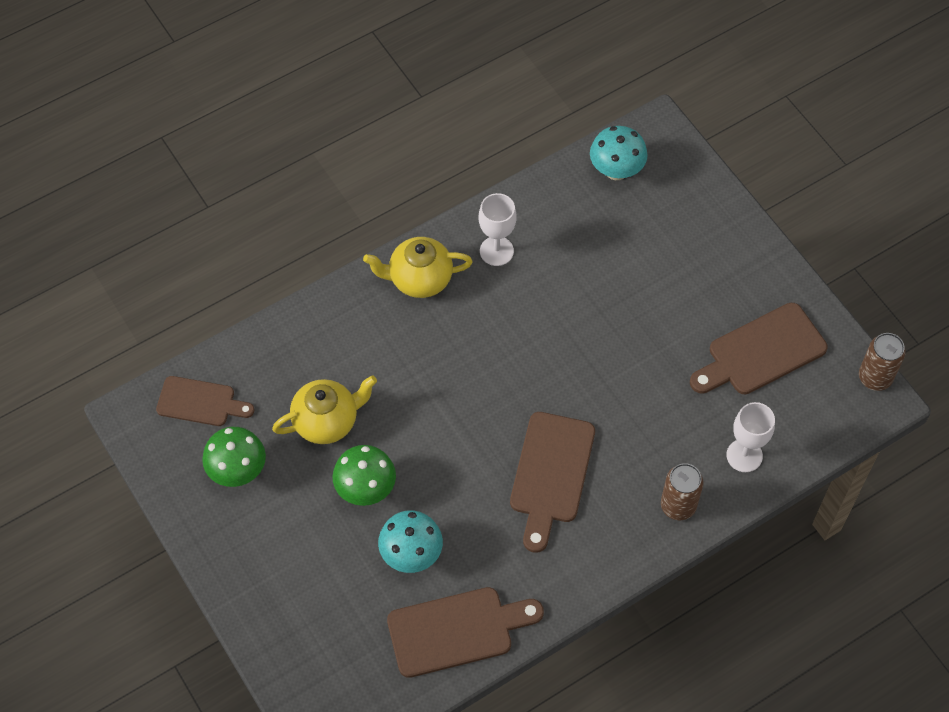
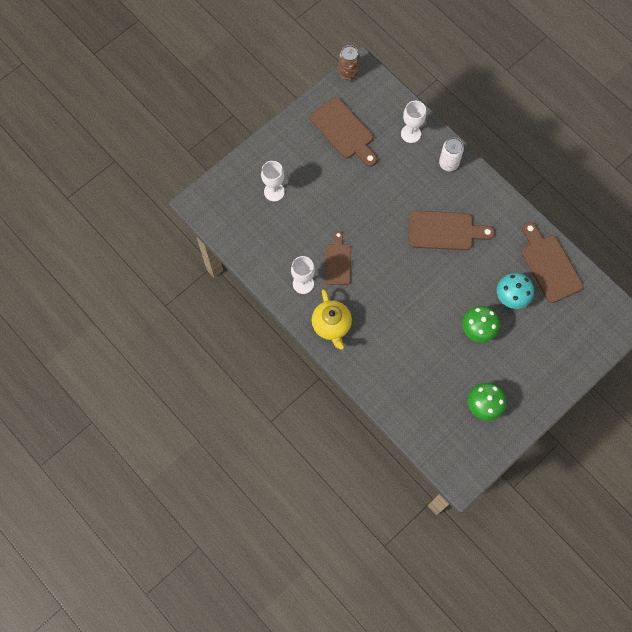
camera: 100 degrees left, 10 degrees up
brown cutting board [156,376,254,426] -> brown cutting board moved to [325,231,351,285]
yellow teapot [272,375,377,444] -> none
turquoise mushroom [590,126,648,180] -> none
brown can [661,463,704,520] -> white can [439,138,464,171]
none -> white goblet [261,161,285,201]

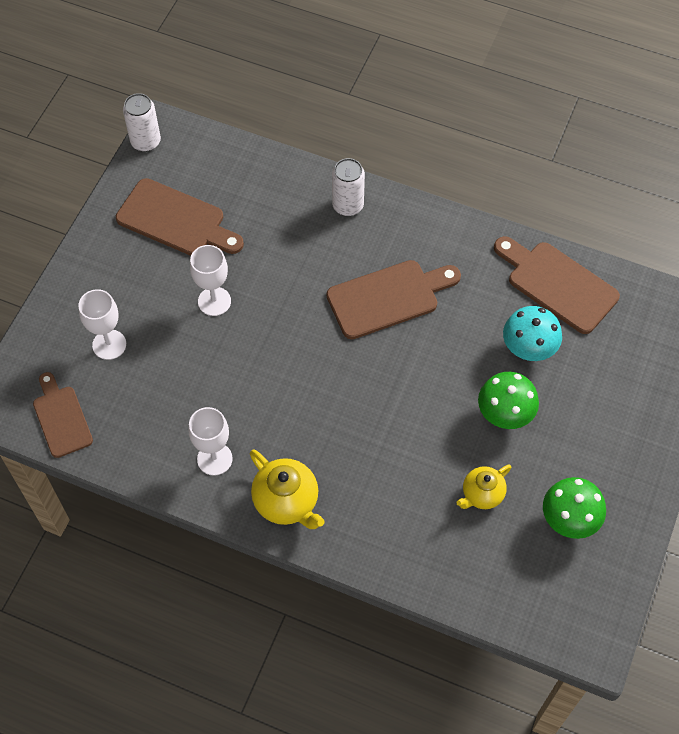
camera: 25 degrees left, 10 degrees down
brown cutting board [325,231,351,285] -> brown cutting board moved to [33,372,93,458]
brown can [339,45,360,81] -> white can [123,93,161,152]
white goblet [401,101,426,143] -> white goblet moved to [190,245,231,316]
none -> yellow teapot [456,464,511,509]

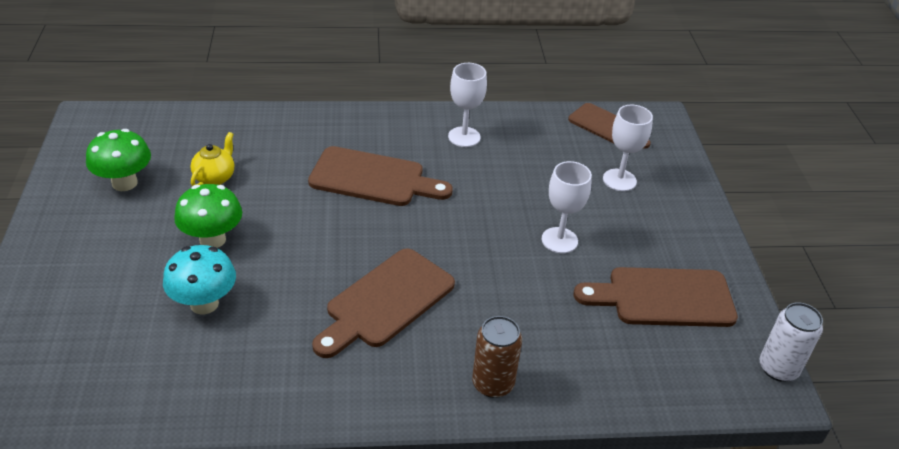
camera: 150 degrees right, 20 degrees down
yellow teapot [250,450,325,529] -> none
white can [332,158,365,216] -> brown can [472,316,522,398]
brown cutting board [494,236,620,334] -> brown cutting board moved to [308,146,453,206]

